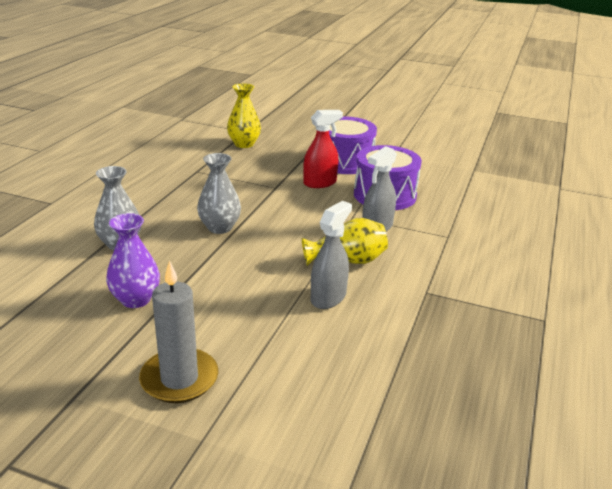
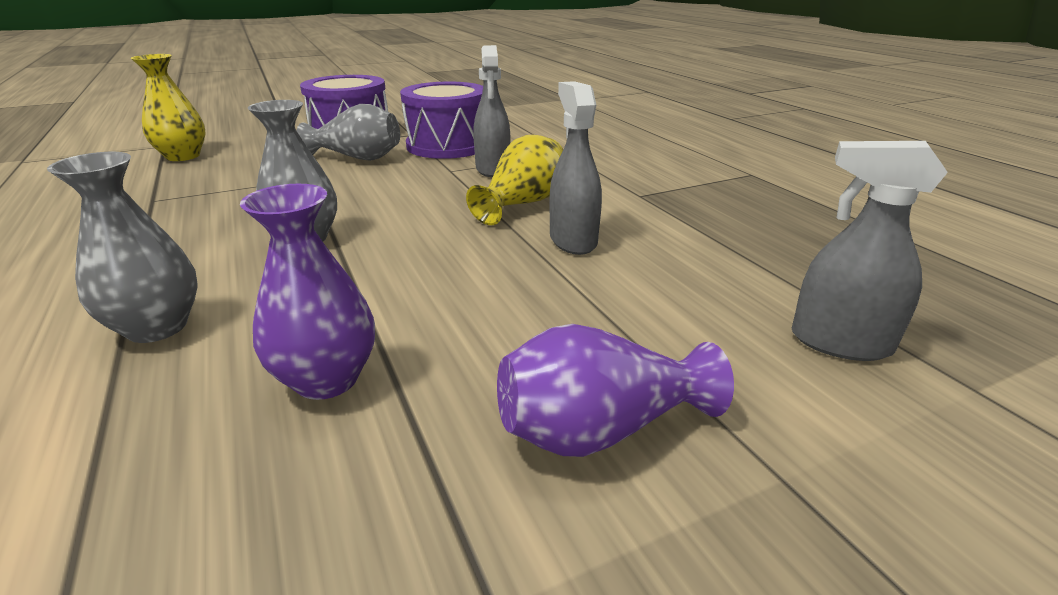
camera: 45 degrees left, 0 degrees up
grey candle [139,260,218,403] -> purple vase [497,324,734,457]
red spray bottle [303,110,343,188] -> grey vase [297,104,400,161]
none -> grey spray bottle [792,141,948,361]

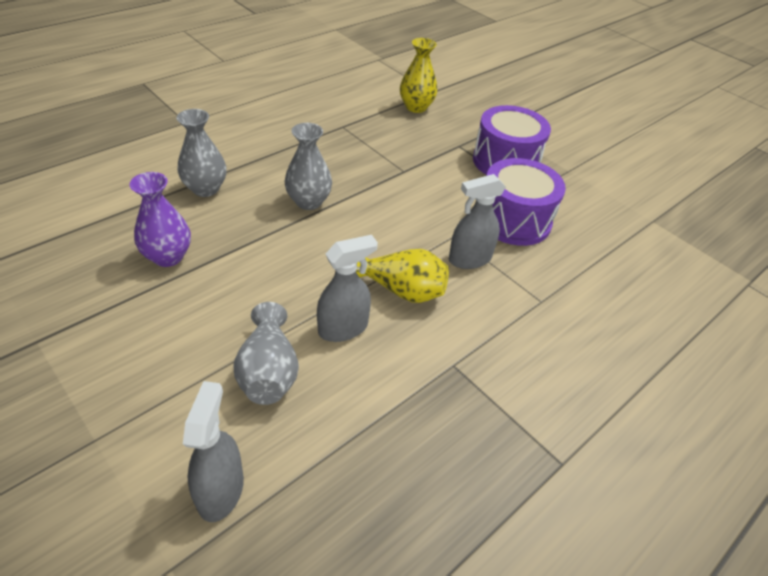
camera: 70 degrees right, 15 degrees up
grey vase [297,104,400,161] -> grey vase moved to [233,302,299,405]
purple vase [497,324,734,457] -> none

